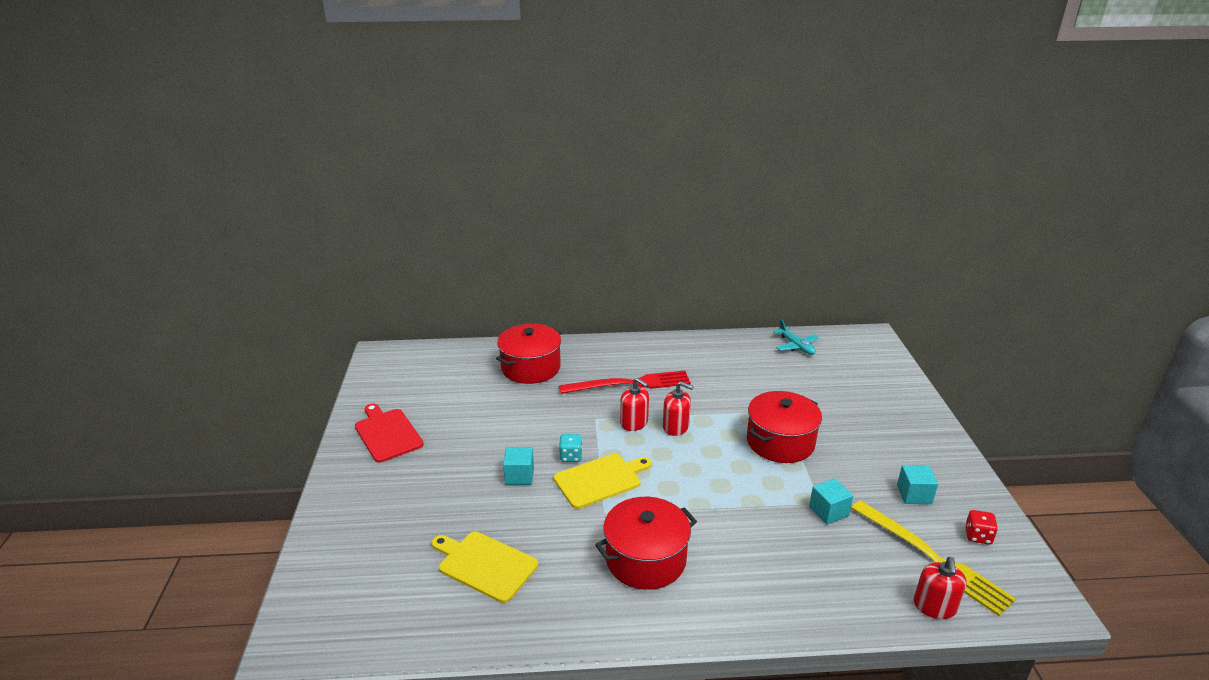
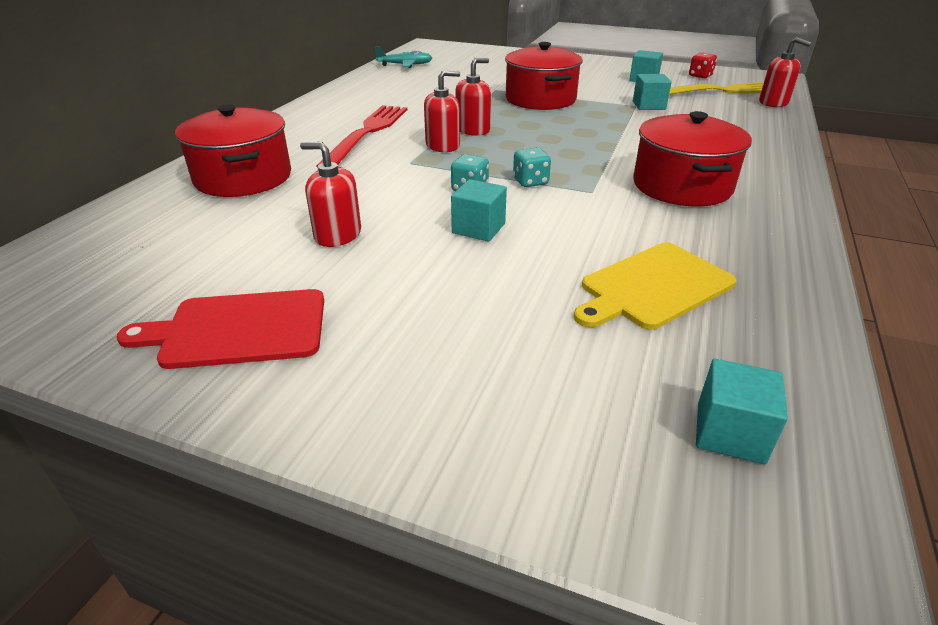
camera: 65 degrees left, 5 degrees up
yellow cutting board [554,454,652,509] -> turquoise dice [513,148,551,187]
none -> red soap dispenser [300,142,361,247]
none -> turquoise cube [696,358,788,464]

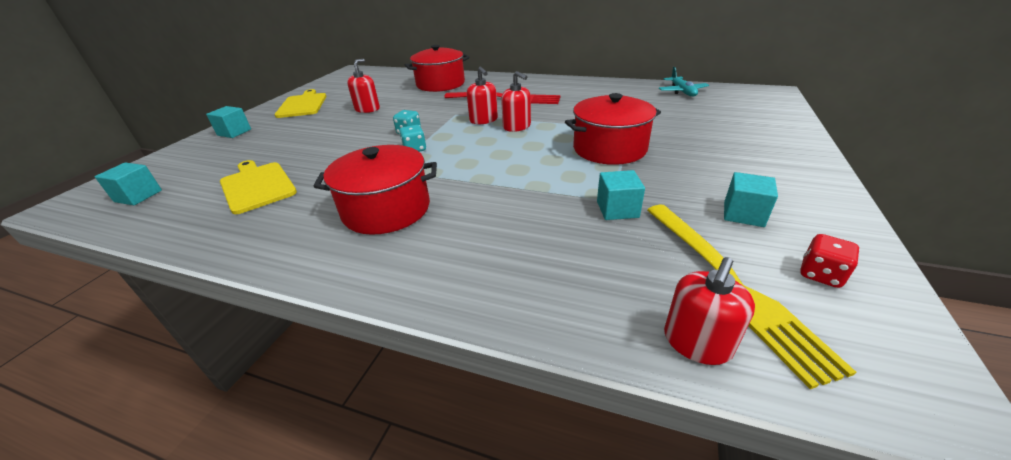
camera: 90 degrees right, 0 degrees up
red cutting board [116,289,324,369] -> yellow cutting board [274,89,326,118]
turquoise cube [451,179,507,242] -> turquoise cube moved to [206,106,251,138]

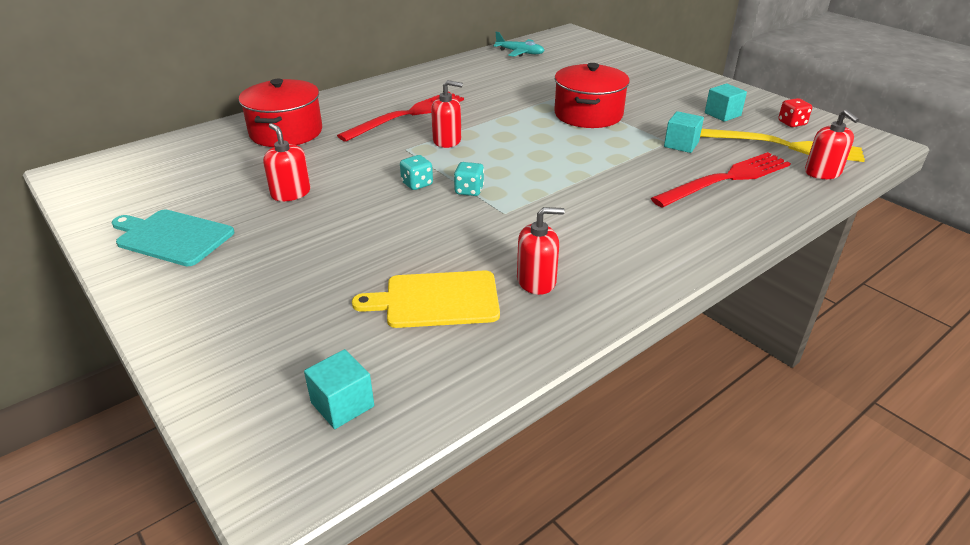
camera: 60 degrees left, 0 degrees up
turquoise cube [206,106,251,138] -> none
yellow cutting board [274,89,326,118] -> turquoise cutting board [111,209,234,266]
red pot [313,145,437,235] -> none
red soap dispenser [501,71,531,132] -> red soap dispenser moved to [517,207,565,295]
none -> red fork [651,152,791,208]

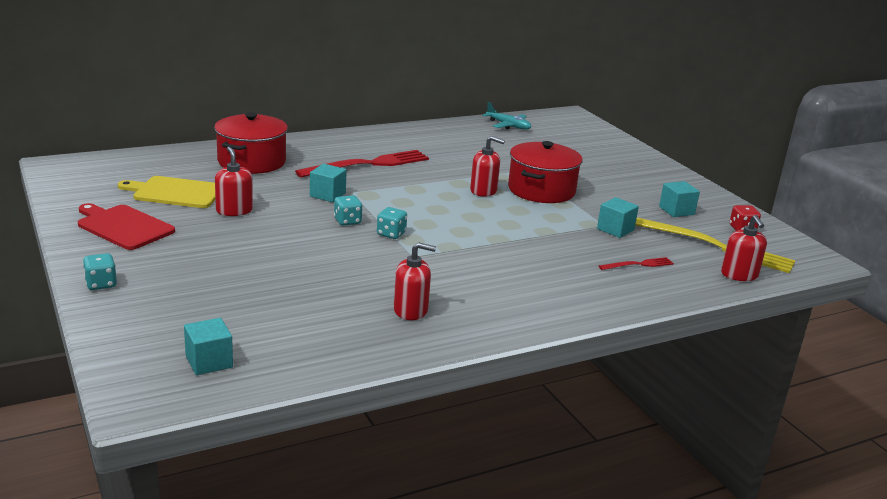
camera: 10 degrees right, 10 degrees down
turquoise cutting board [111,209,234,266] -> red cutting board [78,203,175,250]
yellow cutting board [352,271,500,328] -> yellow cutting board moved to [118,176,216,208]
red soap dispenser [431,80,463,148] -> red soap dispenser moved to [470,136,505,197]
red fork [651,152,791,208] -> red fork [599,257,674,270], size x0.48
none -> turquoise dice [83,253,117,290]
none -> turquoise cube [310,164,347,202]

